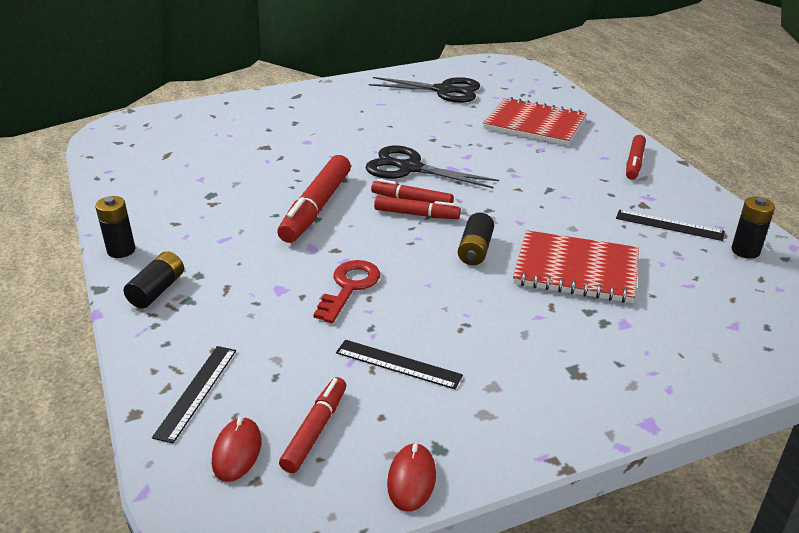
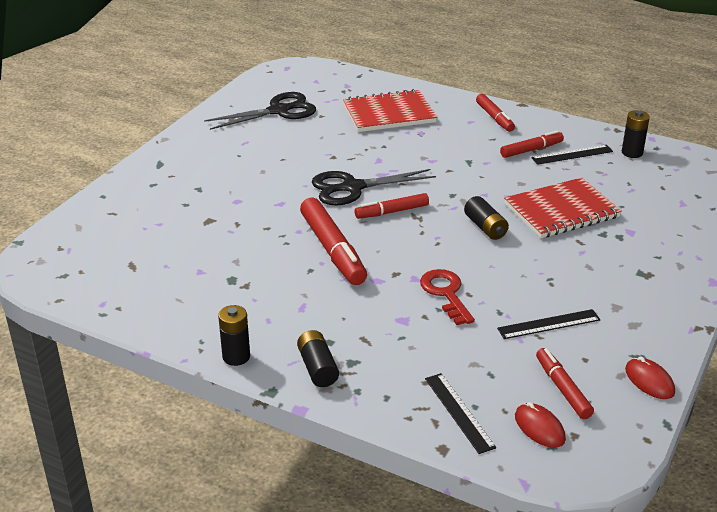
camera: 40 degrees left, 0 degrees up
red marker [374,196,461,219] -> red marker moved to [500,130,564,158]

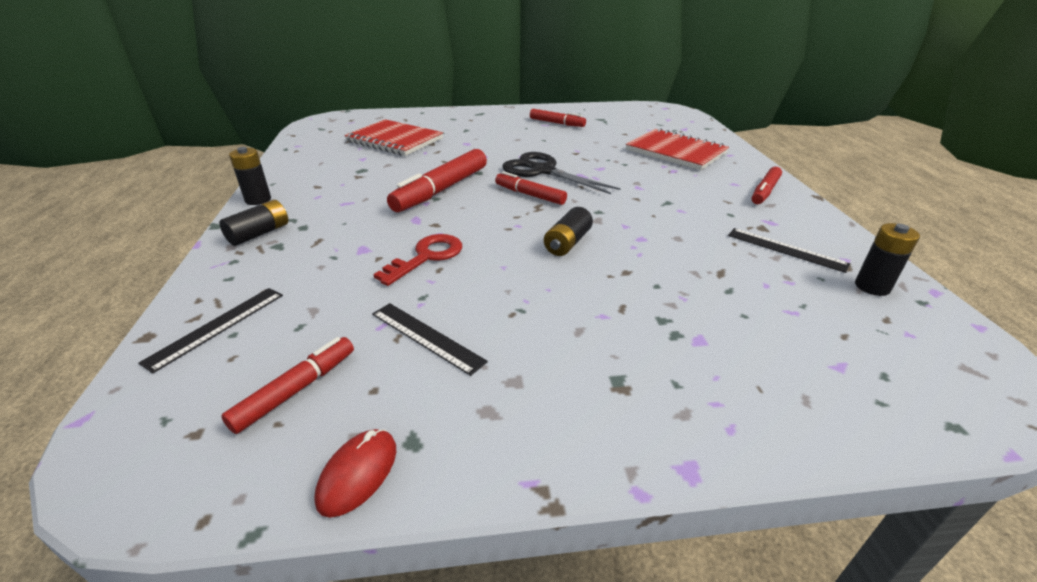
camera: 55 degrees right, 0 degrees up
black scissors [204,92,316,130] -> none
red marker [500,130,564,158] -> red marker moved to [530,109,586,127]
red notebook [504,178,622,238] -> red notebook moved to [344,119,443,156]
red mouse [515,402,566,448] -> none

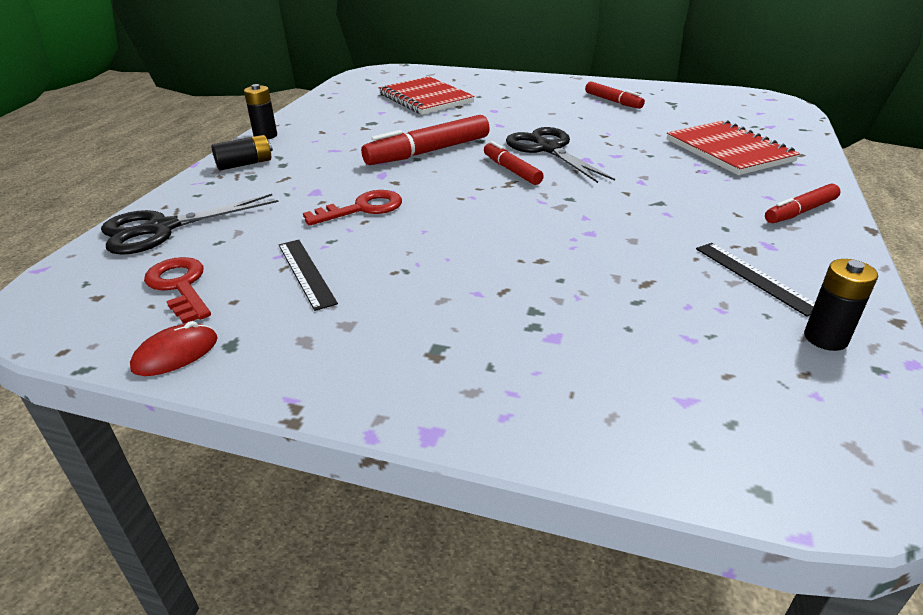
camera: 25 degrees right, 0 degrees up
black ruler [138,288,283,374] -> black scissors [101,194,279,255]
red marker [221,337,354,434] -> red key [144,257,211,324]
black battery [544,207,593,256] -> none

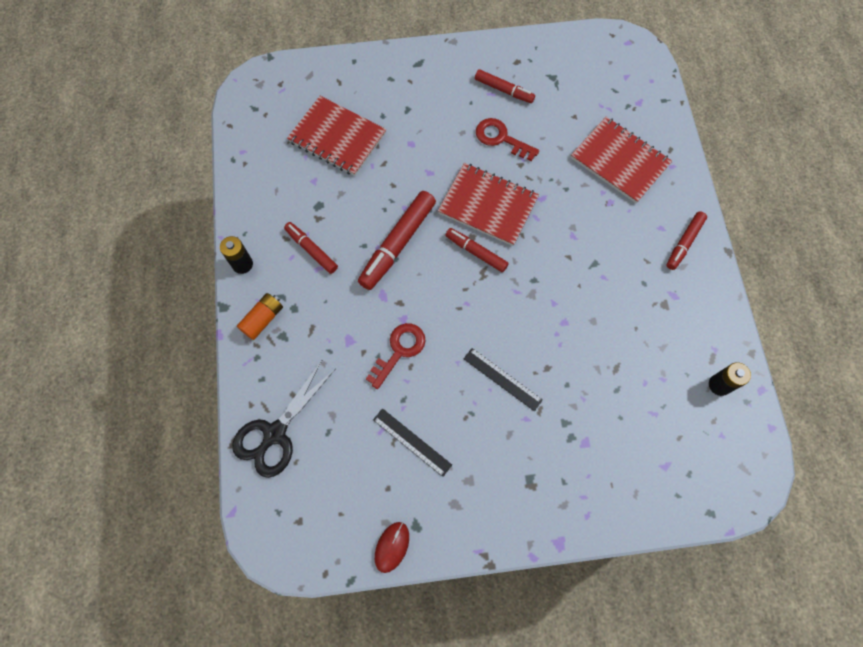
camera: 25 degrees left, 35 degrees up
red key [144,257,211,324] -> red key moved to [476,118,539,161]
black battery [211,135,273,171] -> orange battery [237,293,283,340]
black scissors [506,127,615,183] -> red notebook [438,163,539,246]
black ruler [696,243,815,317] -> black ruler moved to [463,348,543,411]
none -> red marker [284,222,338,274]

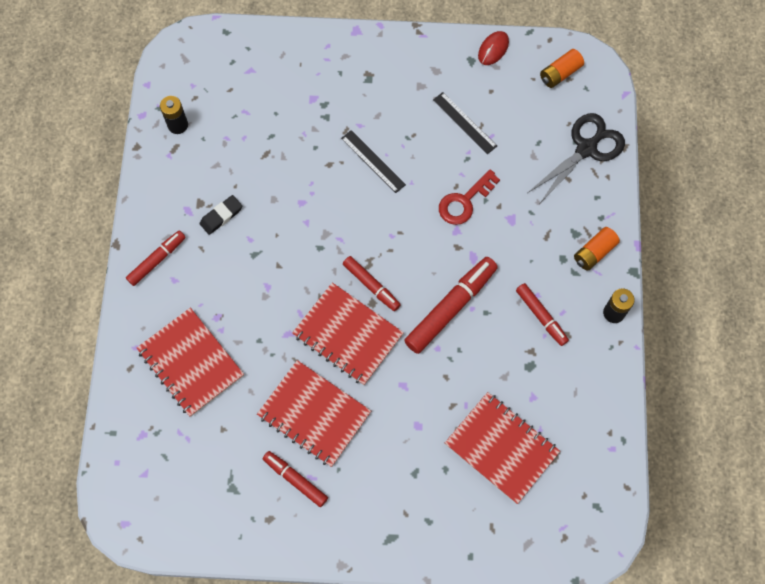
camera: 170 degrees left, 0 degrees up
red key [476,118,539,161] -> red notebook [257,360,371,467]
none -> black eraser [200,195,242,235]
none -> orange battery [540,49,584,88]

